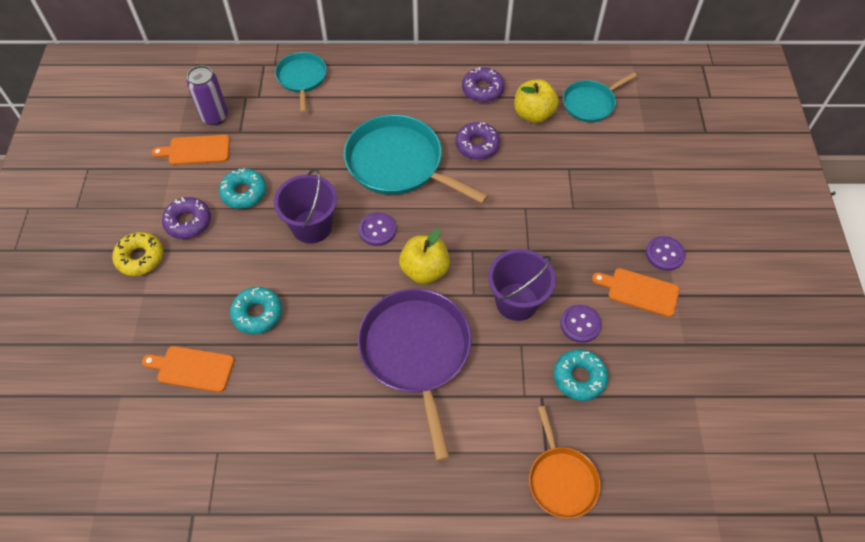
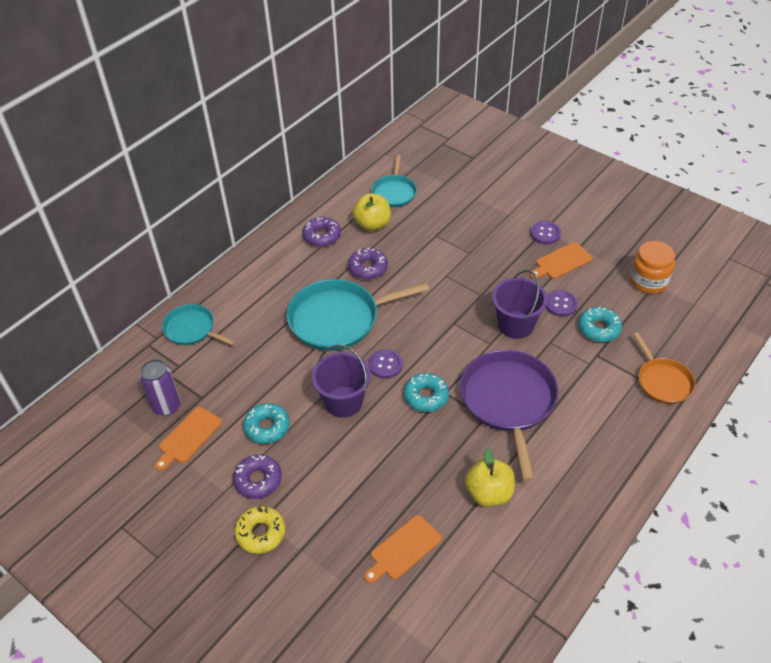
camera: 50 degrees left, 10 degrees down
turquoise donut [230,287,282,334] -> turquoise donut moved to [404,373,449,412]
purple pan [358,289,472,461] -> purple pan turned 60 degrees clockwise [460,350,558,482]
yellow apple [399,229,450,284] -> yellow apple moved to [465,448,515,507]
orange pan [529,406,601,519] -> orange pan turned 45 degrees clockwise [633,333,695,404]
none -> orange jar [630,241,675,294]

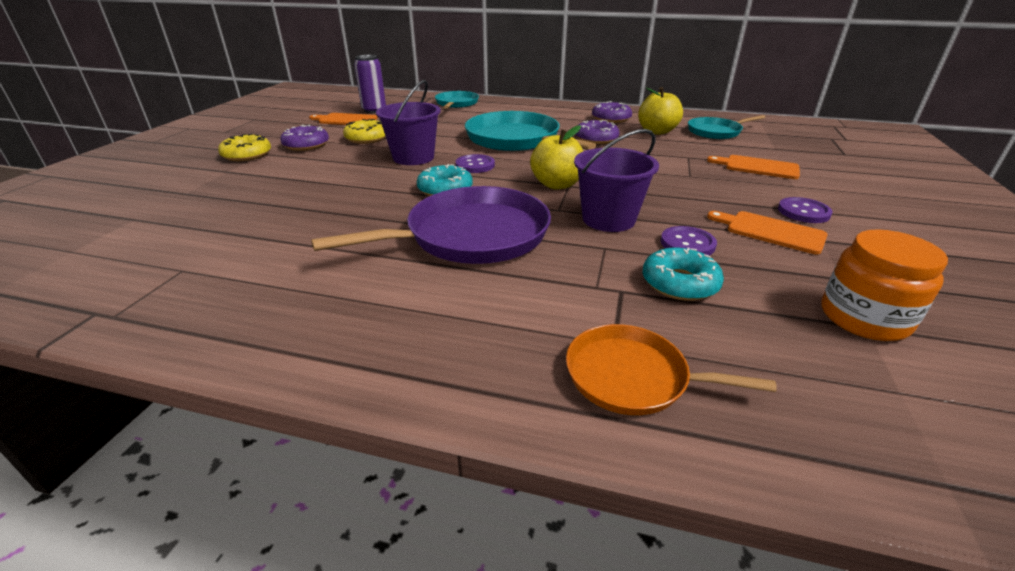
camera: 65 degrees right, 15 degrees down
turquoise donut [243,403,290,444] -> yellow donut [343,119,386,144]
orange cutting board [364,515,442,583] -> orange cutting board moved to [707,155,800,179]
yellow apple [465,448,515,507] -> yellow apple moved to [530,125,583,189]
orange pan [633,333,695,404] -> orange pan turned 60 degrees clockwise [566,324,777,415]

